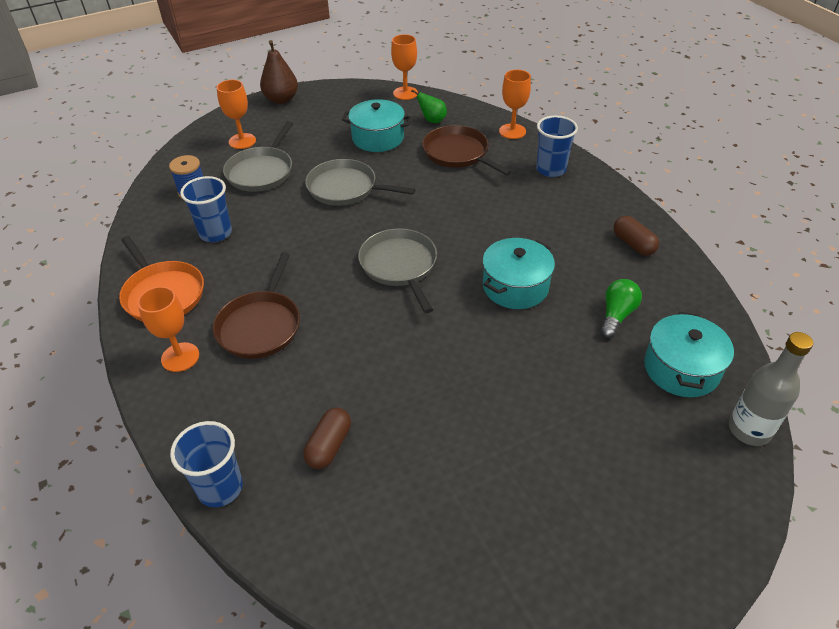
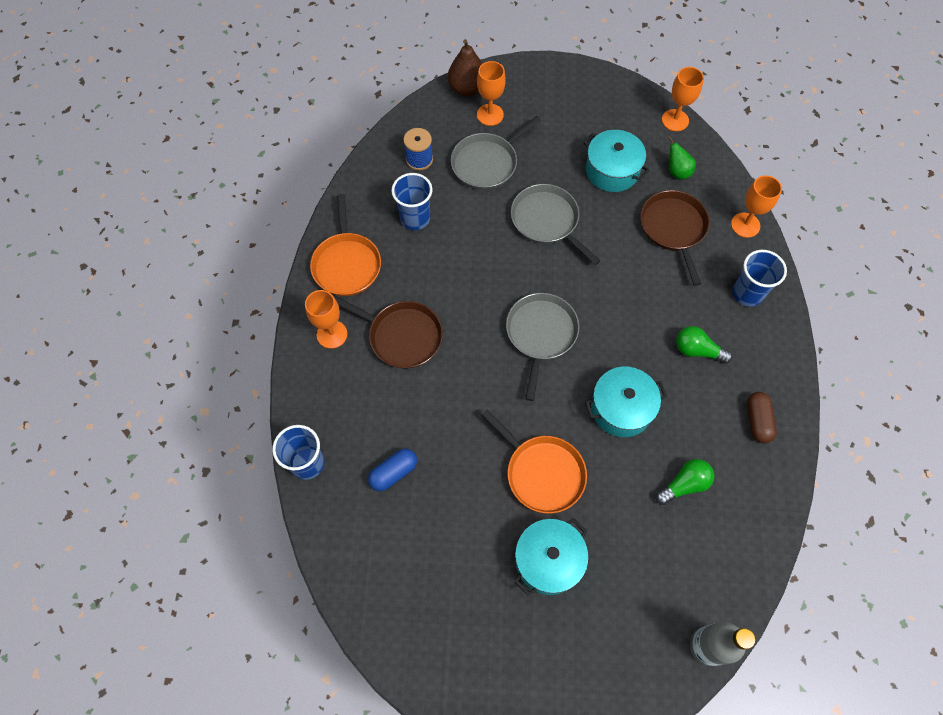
camera: 30 degrees right, 20 degrees up
brown pan [213,253,300,359] -> brown pan turned 105 degrees counterclockwise [334,296,443,368]
brown pear [260,40,298,104] -> brown pear moved to [448,39,483,97]
brown capsule [303,408,351,469] -> blue capsule [368,449,417,491]
turquoise pot [644,312,734,397] -> turquoise pot moved to [515,518,588,596]
none -> orange pan [482,409,587,514]
none -> green light bulb [676,326,733,364]

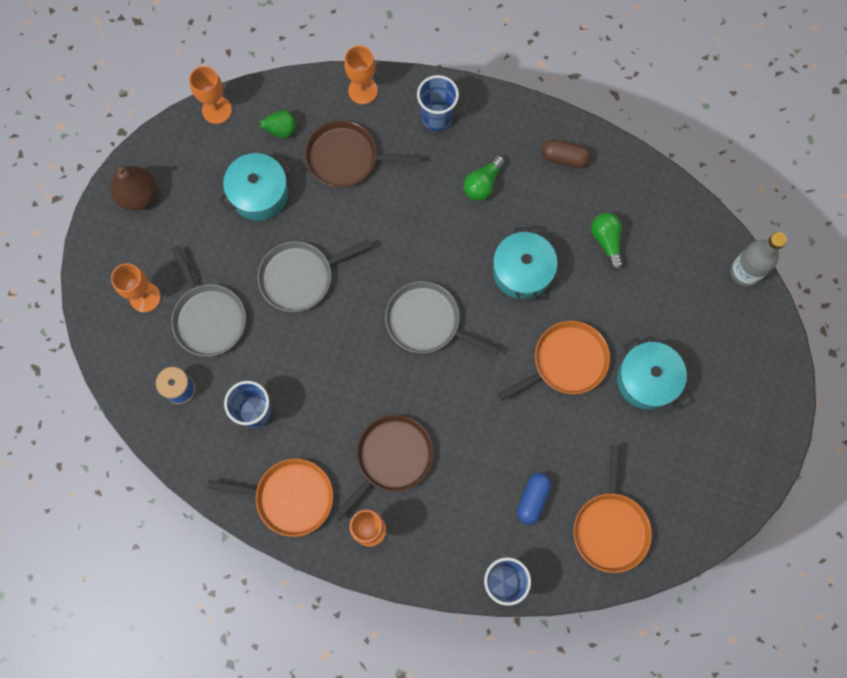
camera: 75 degrees left, 10 degrees up
blue capsule [368,449,417,491] -> blue capsule turned 45 degrees clockwise [517,473,551,525]
brown pear [448,39,483,97] -> brown pear moved to [111,166,157,211]
none -> orange pan [573,445,652,573]

